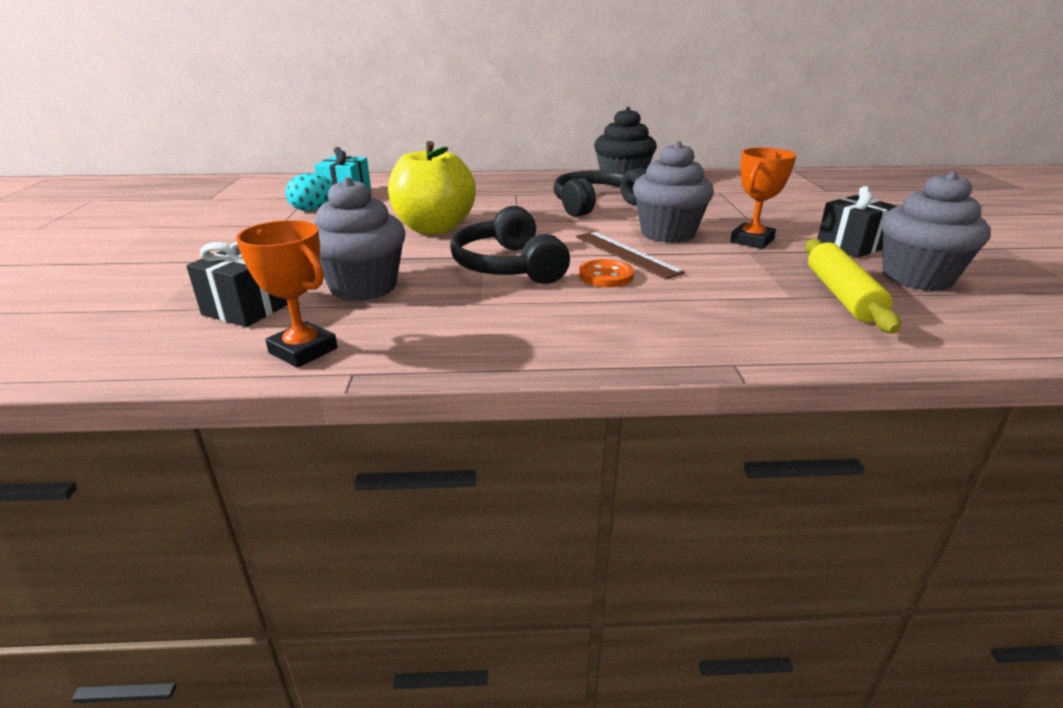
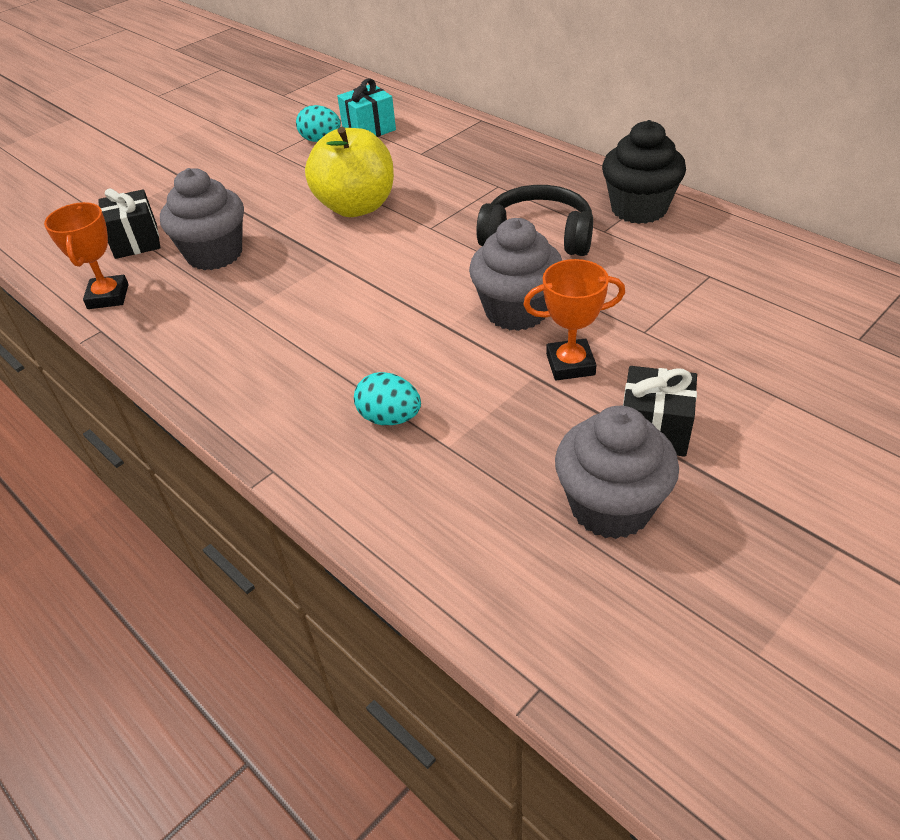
camera: 50 degrees right, 15 degrees up
black headphones [450,206,570,284] -> none
brown ruler [576,232,685,279] -> none
orange button [579,259,634,287] -> none
yellow rolling pin [805,238,901,333] -> none
none -> turquoise egg [354,372,421,425]

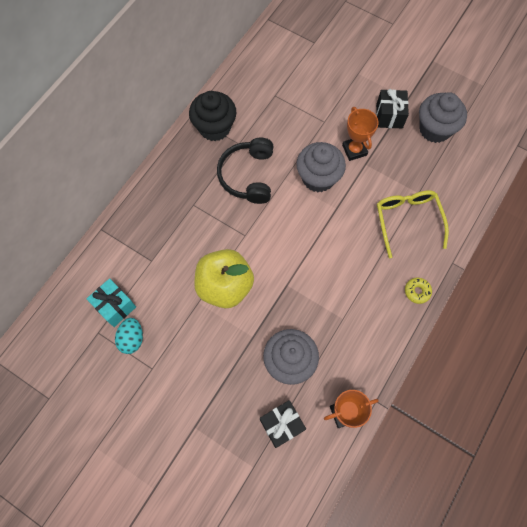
camera: 105 degrees left, 25 degrees up
turquoise egg [354,372,421,425] -> yellow glasses [377,190,449,258]
none -> yellow donut [405,278,432,304]

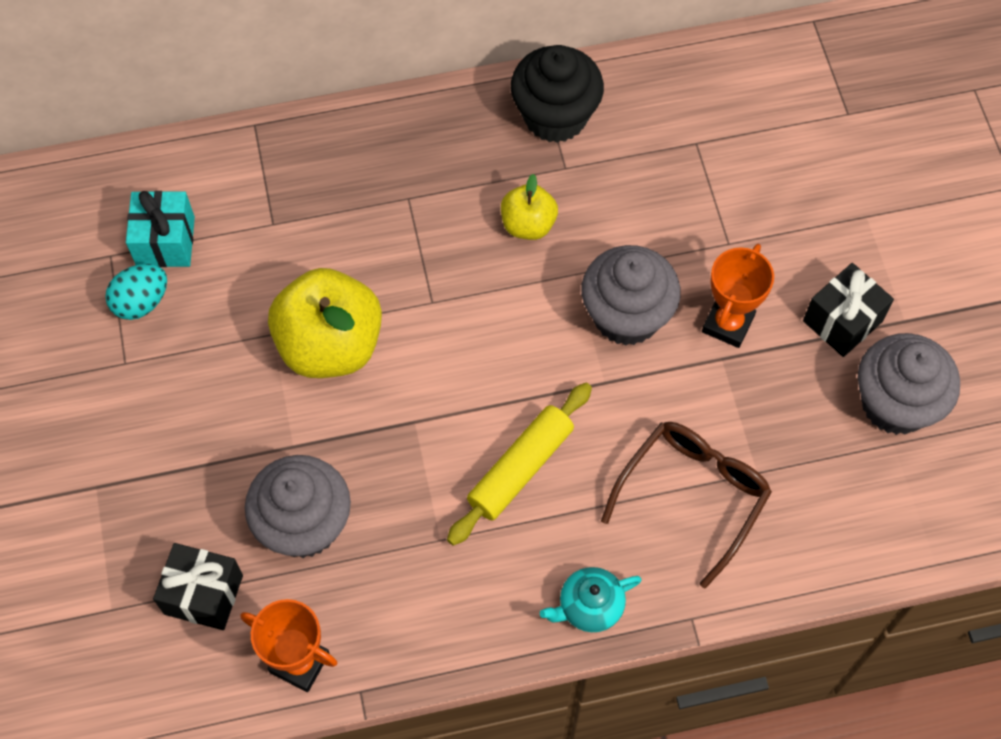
camera: 45 degrees right, 5 degrees down
black headphones [217,138,273,204] -> yellow apple [501,174,558,240]
yellow glasses [377,190,449,258] -> brown glasses [601,422,772,589]
yellow donut [405,278,432,304] -> turquoise teapot [540,567,642,632]
none -> yellow rolling pin [447,383,592,546]

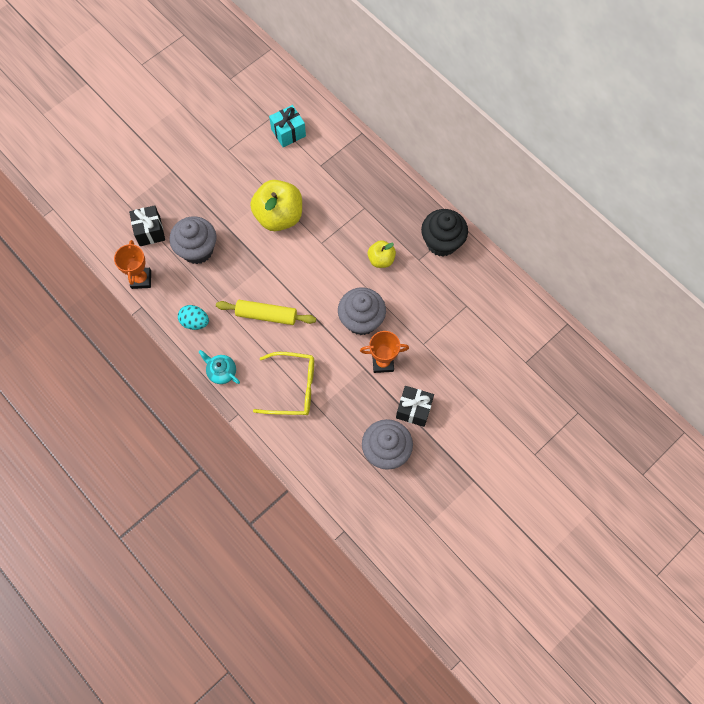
camera: 60 degrees right, 5 degrees up
turquoise egg [105,264,167,320] -> turquoise egg moved to [178,305,209,330]
brown glasses [601,422,772,589] -> yellow glasses [253,352,314,415]

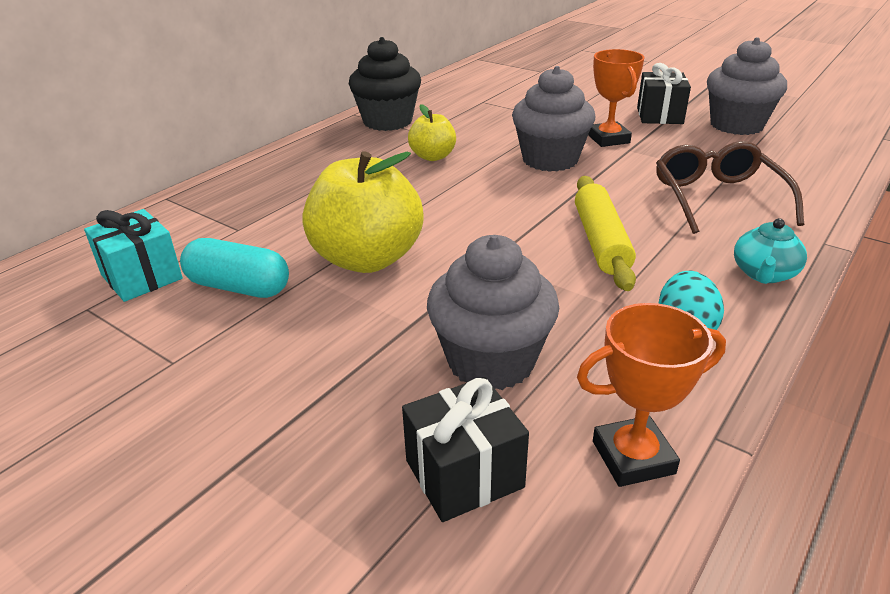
camera: 100 degrees left, 35 degrees down
yellow glasses [253,352,314,415] -> brown glasses [656,141,804,234]
none -> turquoise capsule [180,238,289,298]

